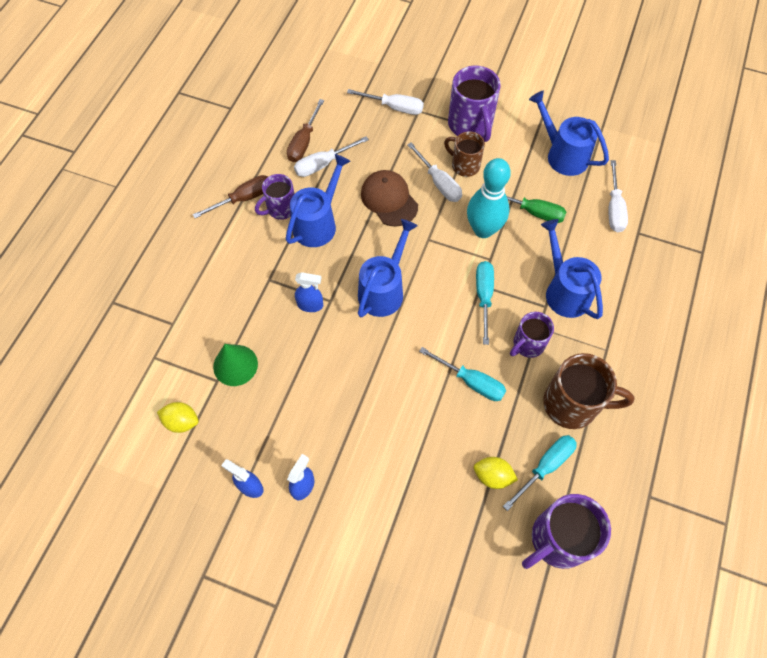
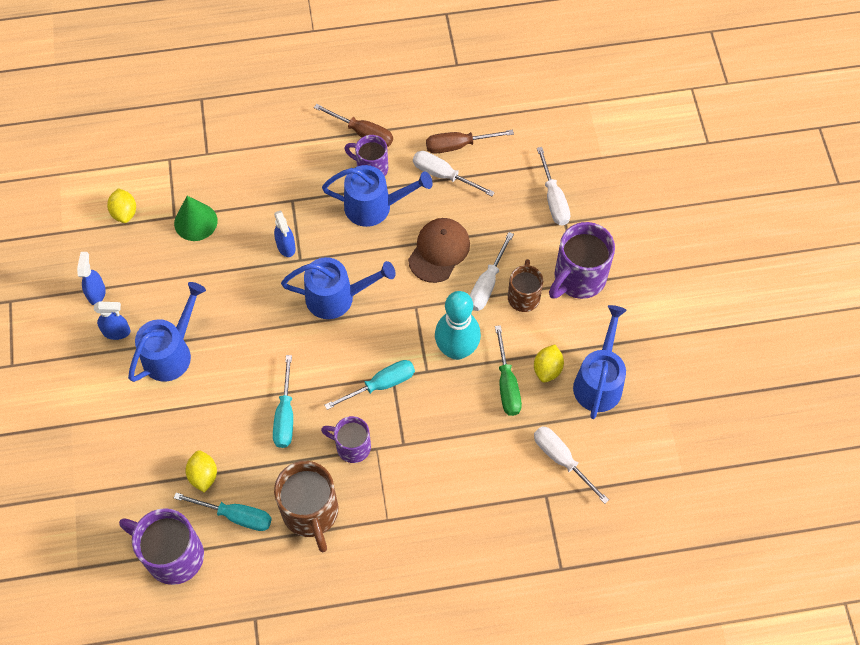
camera: 60 degrees right, 0 degrees up
blue watering can [541,219,603,319] -> blue watering can moved to [128,282,206,382]
white screwdriver [609,160,628,232] -> white screwdriver turned 75 degrees clockwise [534,426,609,504]
none -> yellow lemon [534,345,564,383]

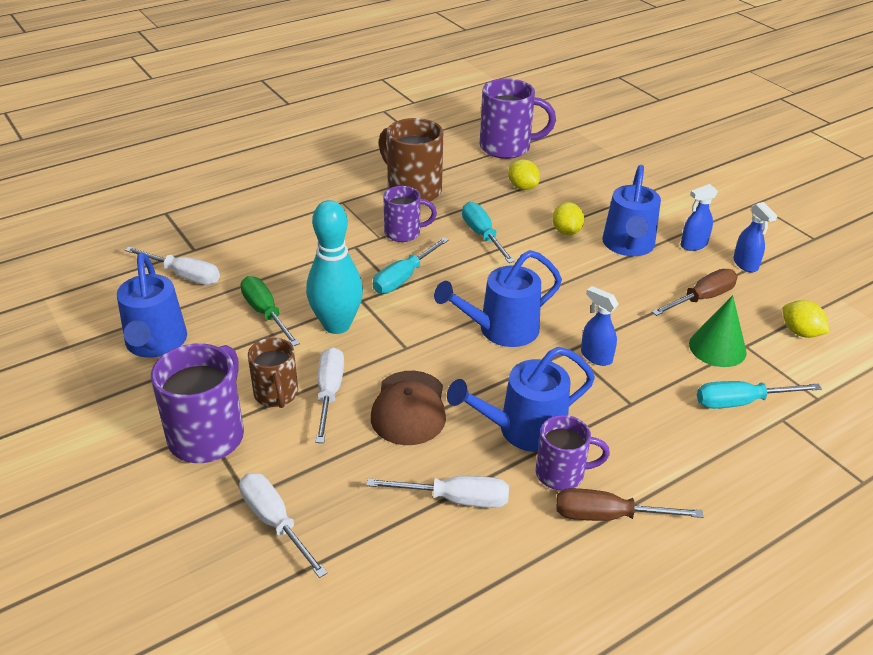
camera: 155 degrees right, 25 degrees down
turquoise screwdriver [174,493,272,531] -> turquoise screwdriver moved to [697,381,822,409]
brown screwdriver [426,130,514,154] -> brown screwdriver moved to [652,269,738,316]
yellow lemon [534,345,564,383] -> yellow lemon moved to [552,202,584,236]

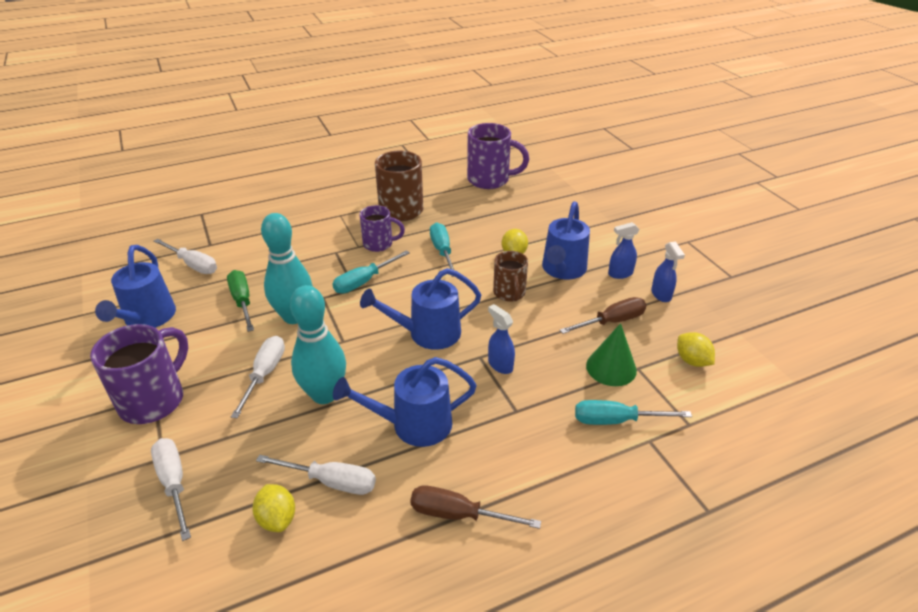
camera: 10 degrees right, 0 degrees up
brown mug [248,338,298,408] -> brown mug moved to [493,251,528,302]
brown cap [371,371,446,445] -> turquoise bowling pin [290,285,346,404]
yellow lemon [508,159,540,190] -> yellow lemon moved to [253,484,295,532]
purple mug [536,415,610,491] -> none

